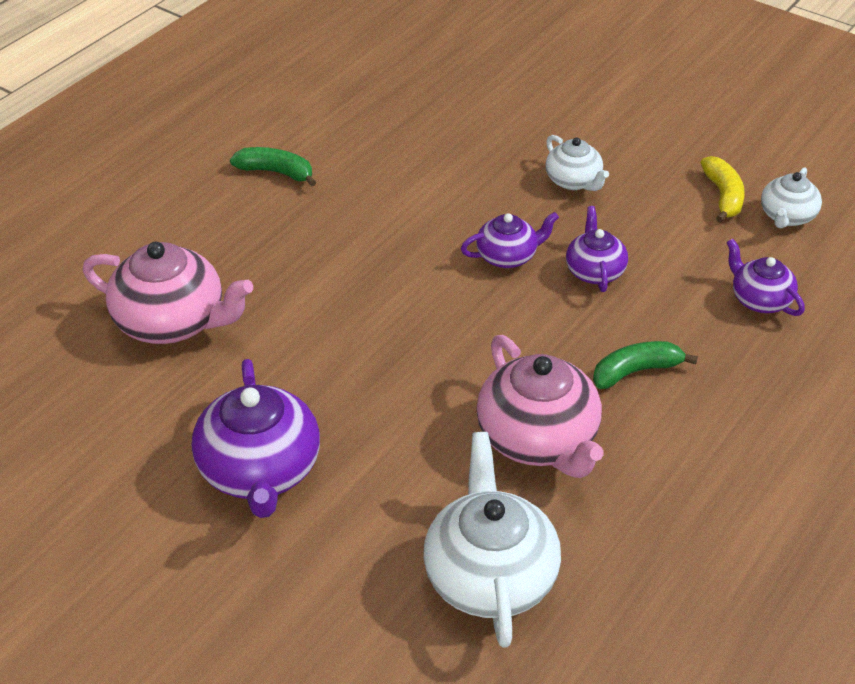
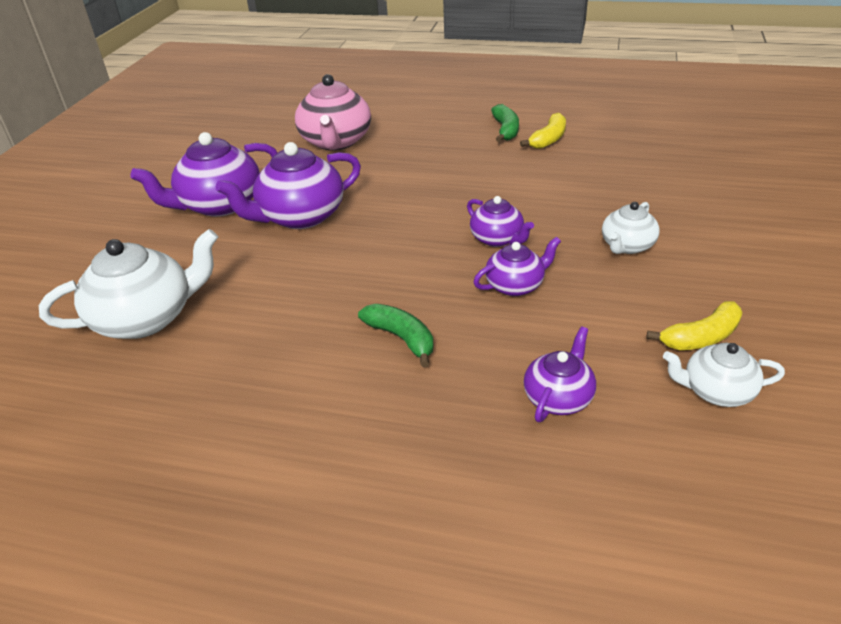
camera: 70 degrees right, 5 degrees down
pink teapot [476,335,604,478] -> none
none -> purple teapot [216,142,361,229]
none -> yellow banana [520,113,566,149]

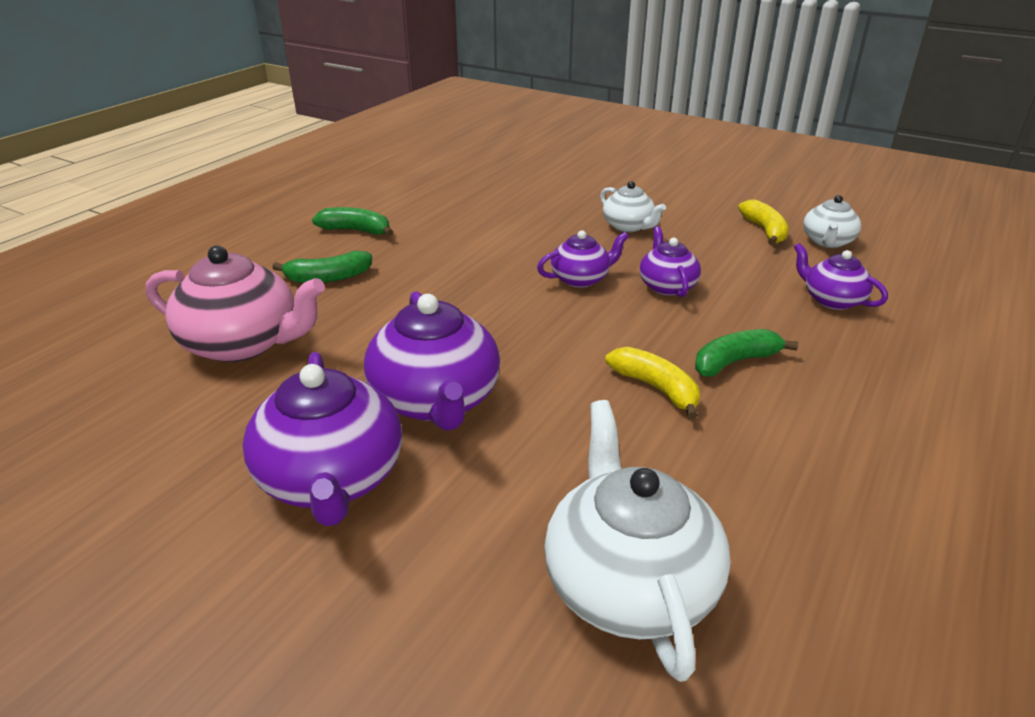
camera: 75 degrees left, 5 degrees down
yellow banana [520,113,566,149] -> yellow banana moved to [605,347,700,419]
none -> green banana [272,251,372,283]

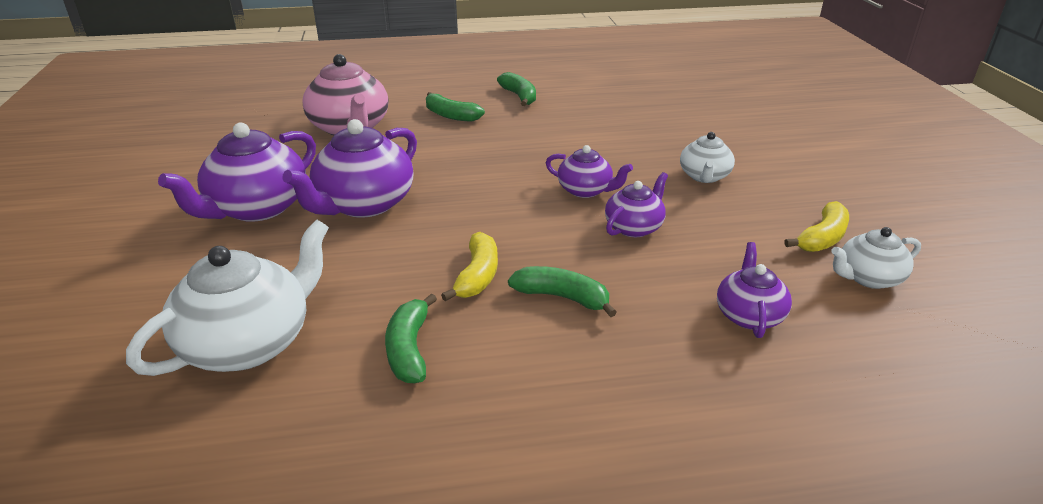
camera: 50 degrees right, 0 degrees up
none -> green banana [385,293,437,383]

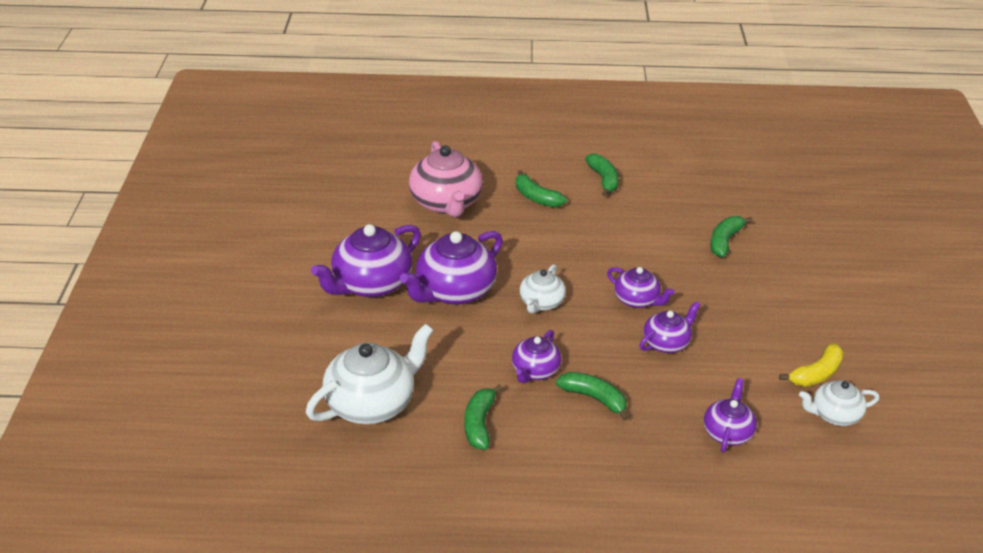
camera: 10 degrees right, 5 degrees up
yellow banana [441,232,498,301] -> purple teapot [512,330,561,383]
white teapot [680,132,735,183] -> white teapot moved to [520,264,566,313]
none -> green banana [711,216,753,257]

